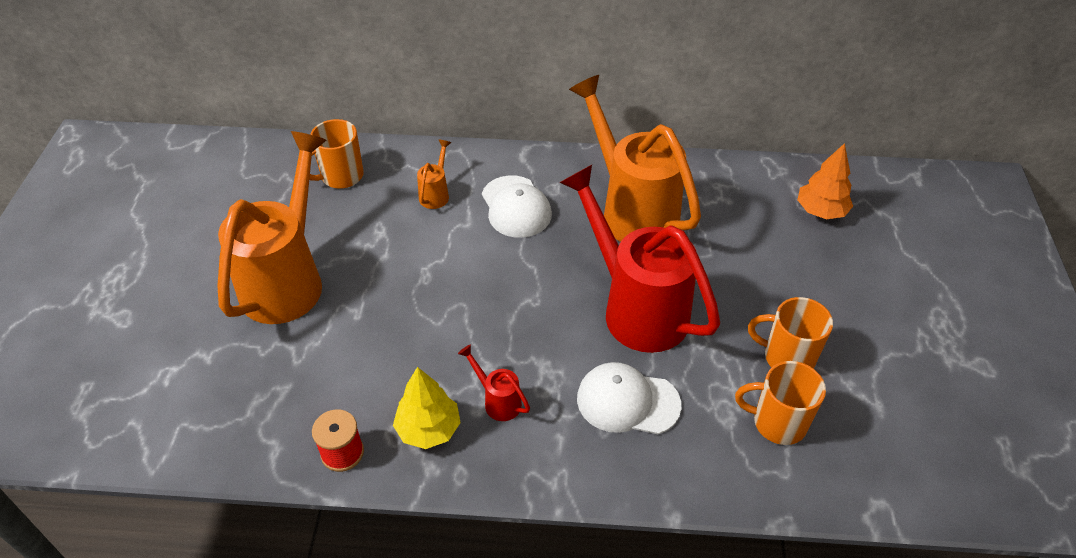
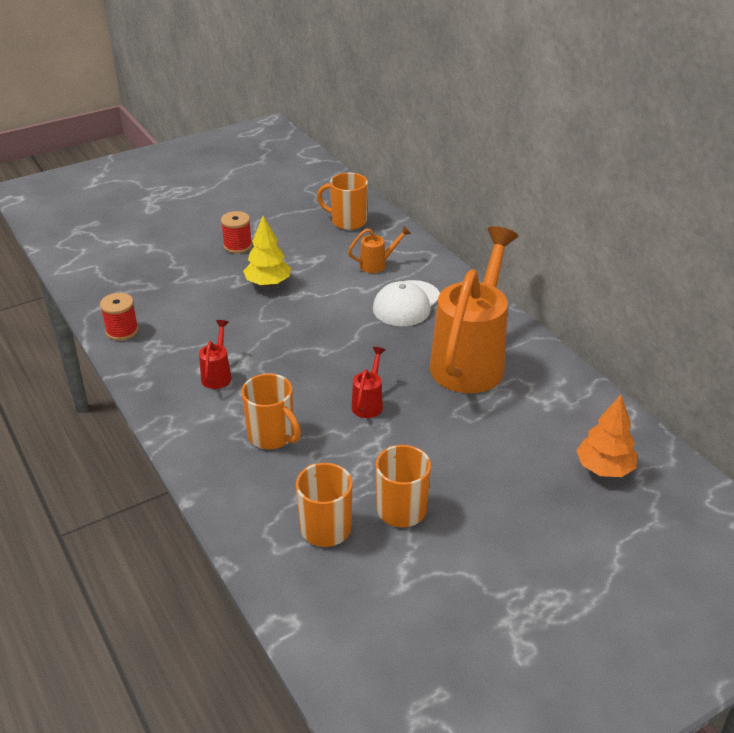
camera: 55 degrees right, 10 degrees down
orange watering can [218,131,326,324] -> red spool [221,211,252,254]
yellow tree [393,367,461,449] -> yellow tree moved to [243,216,291,287]
red watering can [560,165,720,353] -> red watering can [351,347,385,418], size x0.40
white cap [577,362,681,434] -> orange mug [241,374,301,449]

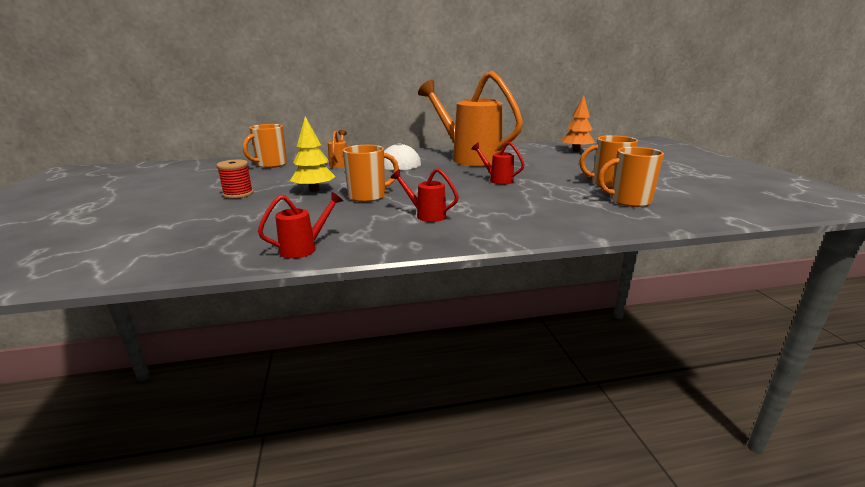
camera: 70 degrees left, 15 degrees down
red spool [100,293,139,341] -> red watering can [258,192,343,259]
orange mug [241,374,301,449] -> orange mug moved to [343,145,399,202]

